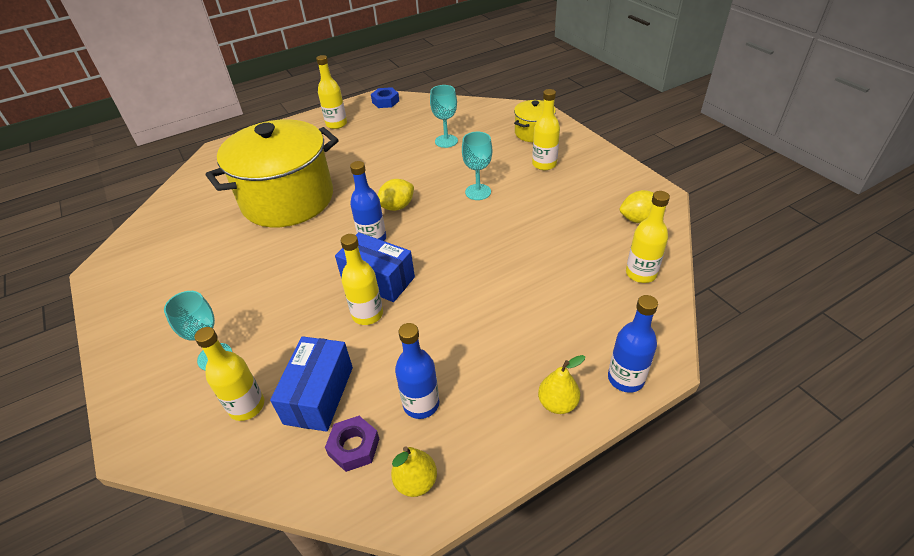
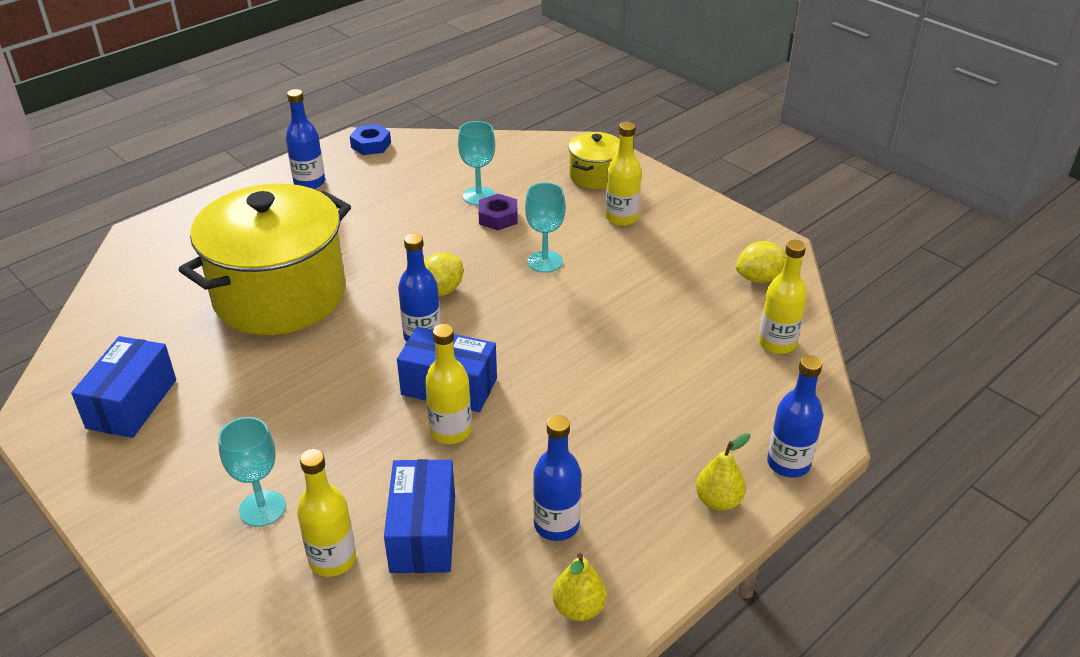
camera: 15 degrees left, 5 degrees down
yellow bottle [316,55,347,129] -> blue bottle [286,89,325,189]
purple nut [325,416,379,472] -> purple nut moved to [478,194,518,230]
none -> blue box [71,336,176,438]

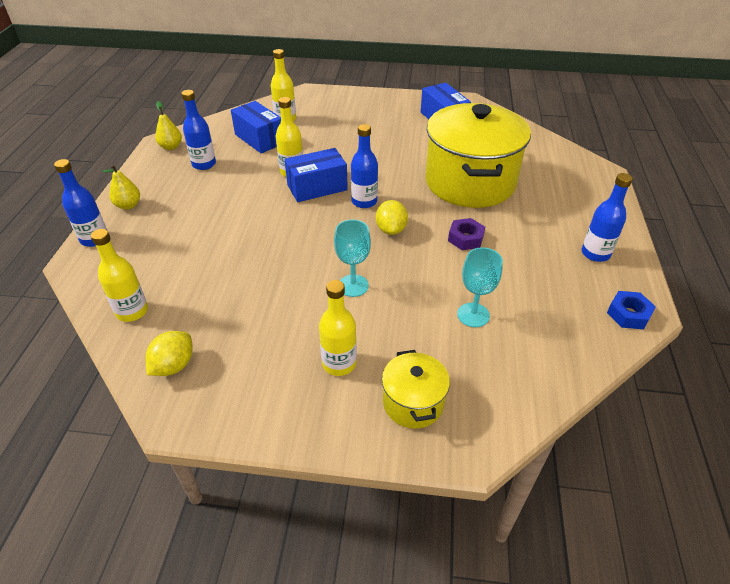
camera: 140 degrees right, 5 degrees up
turquoise goblet [218,417,286,527] -> none
purple nut [478,194,518,230] -> purple nut moved to [448,218,485,250]

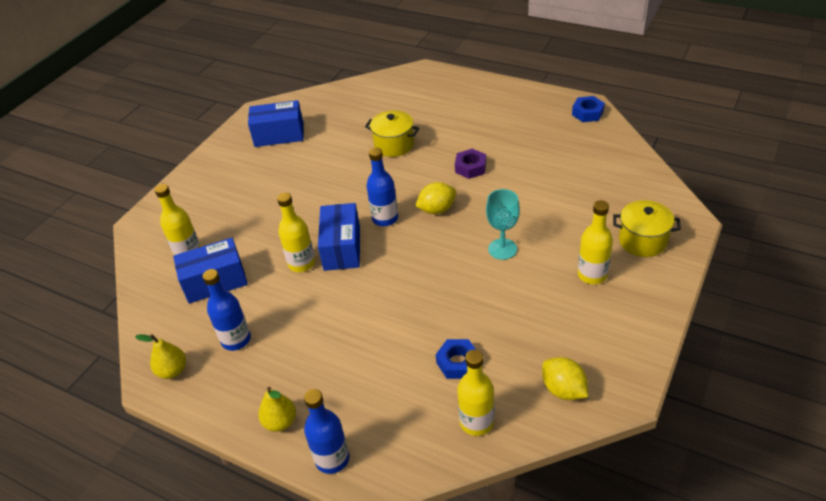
camera: 65 degrees left, 0 degrees up
yellow lemon [376,200,408,235] -> yellow lemon turned 45 degrees counterclockwise [415,182,456,214]
yellow pot [425,103,531,208] -> yellow pot [365,110,419,157], size x0.46
turquoise goblet [457,247,503,327] -> none
blue bottle [582,173,633,262] -> none
none -> blue nut [436,339,476,379]

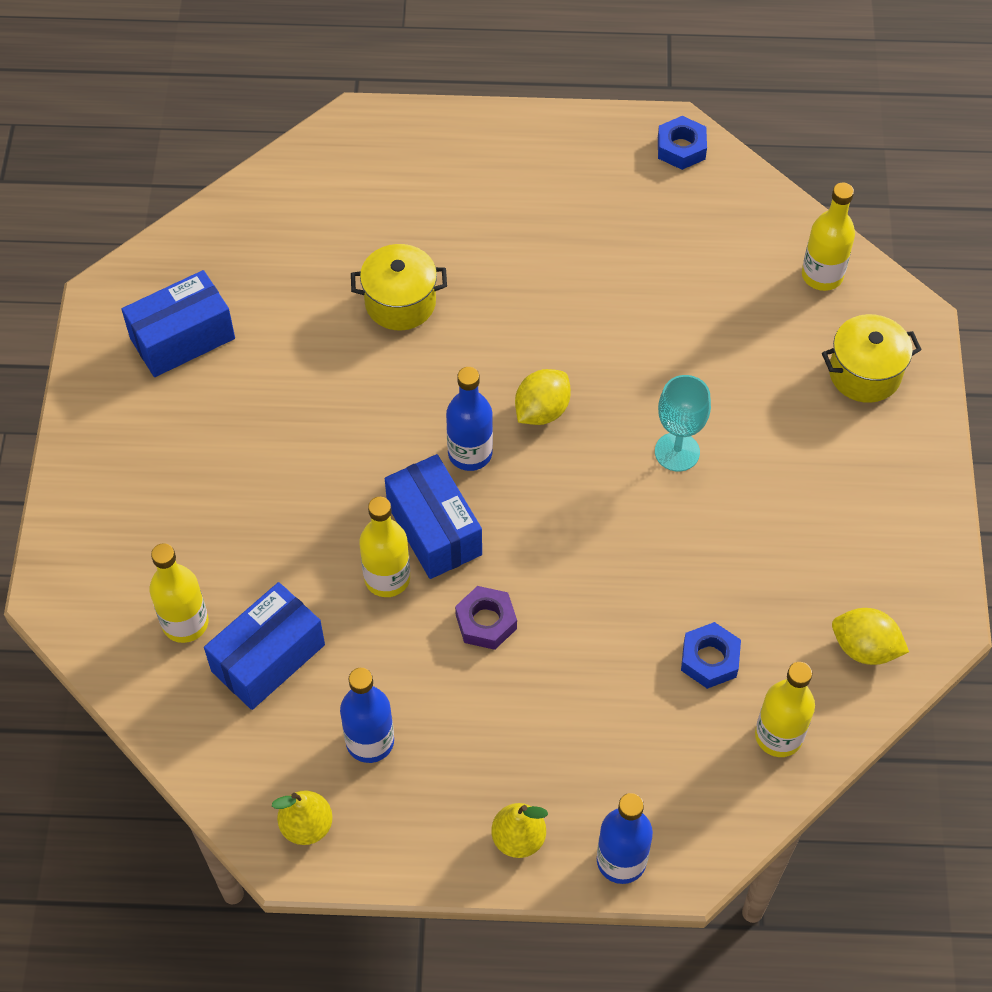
camera: 30 degrees left, 15 degrees up
purple nut [455,149,486,179] -> purple nut moved to [455,586,517,650]
yellow bottle [578,200,613,284] -> yellow bottle moved to [802,183,855,291]

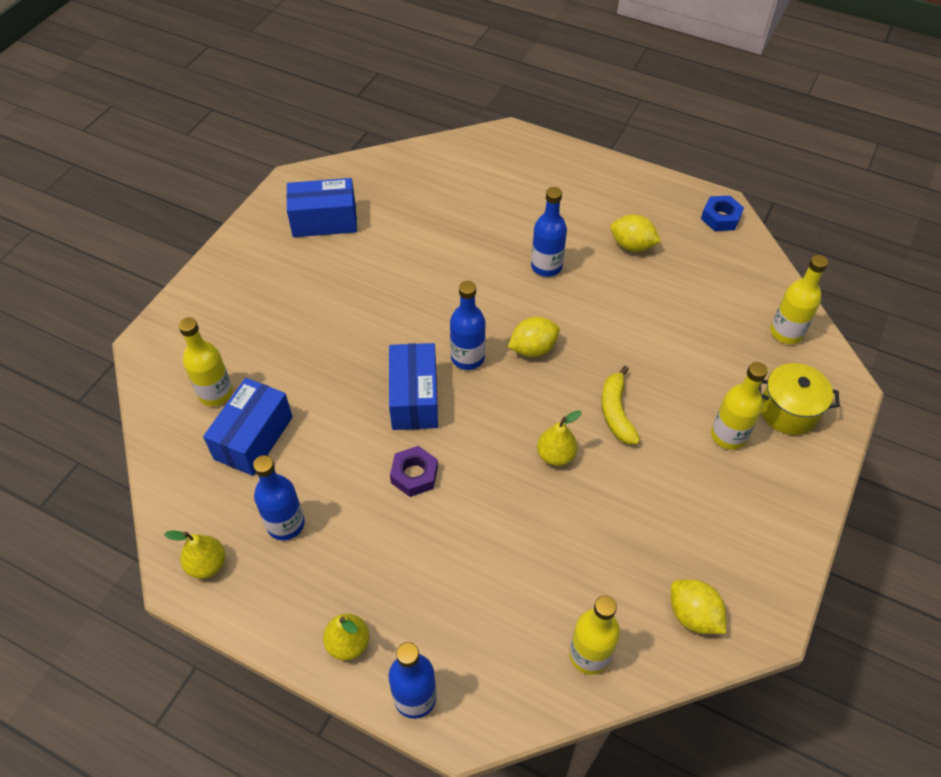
camera: 25 degrees right, 5 degrees down
blue box [204,582,325,710] -> blue box turned 45 degrees counterclockwise [203,378,293,476]
yellow pot [351,244,447,330] -> none
yellow bottle [359,497,410,597] -> yellow bottle moved to [711,362,768,450]
turquoise goblet [655,375,711,472] -> yellow banana [602,366,640,444]
blue nut [681,622,741,689] -> none
none -> blue bottle [531,187,567,277]
none -> yellow pear [537,410,582,466]
none -> yellow lemon [610,215,661,252]

